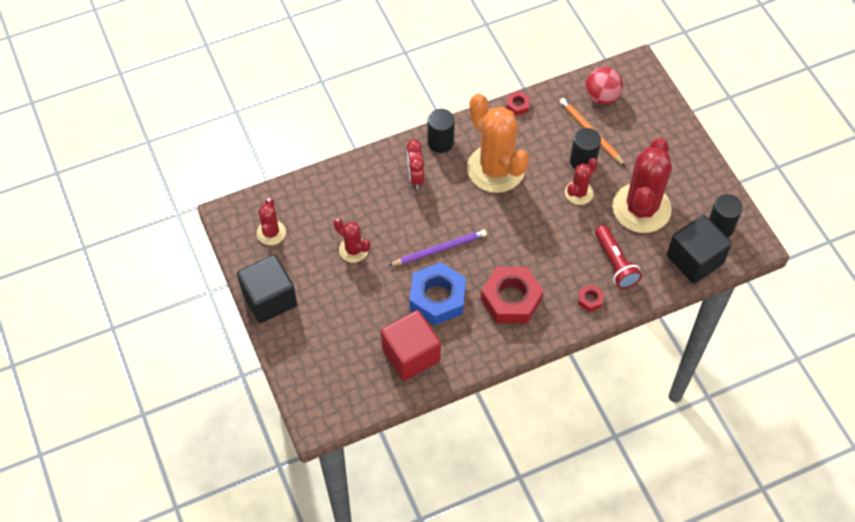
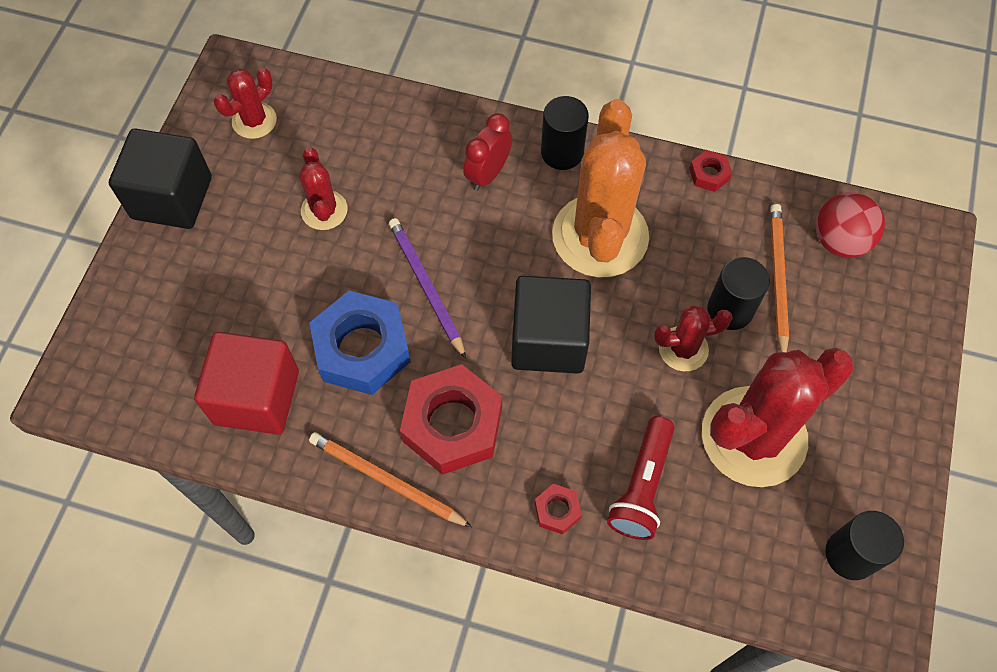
camera: 40 degrees right, 5 degrees up
purple pencil [388,229,487,266] -> purple pencil turned 135 degrees counterclockwise [389,218,466,359]
black cube [667,215,732,284] -> black cube moved to [511,276,591,374]
none -> orange pencil [309,432,472,527]

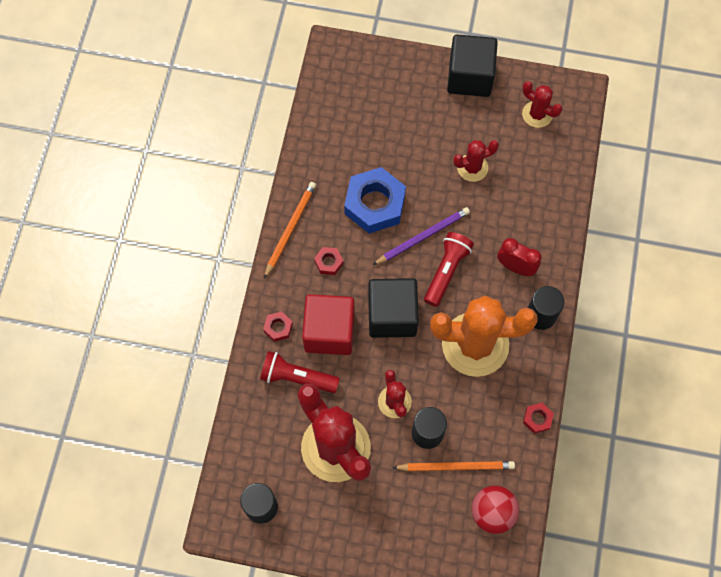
camera: 85 degrees right, 5 degrees up
red cube [194,332,299,435] -> red cube moved to [302,294,354,355]
red nut [400,364,502,475] -> red nut [314,247,343,275], size x0.44
none -> red flashlight [424,232,474,307]

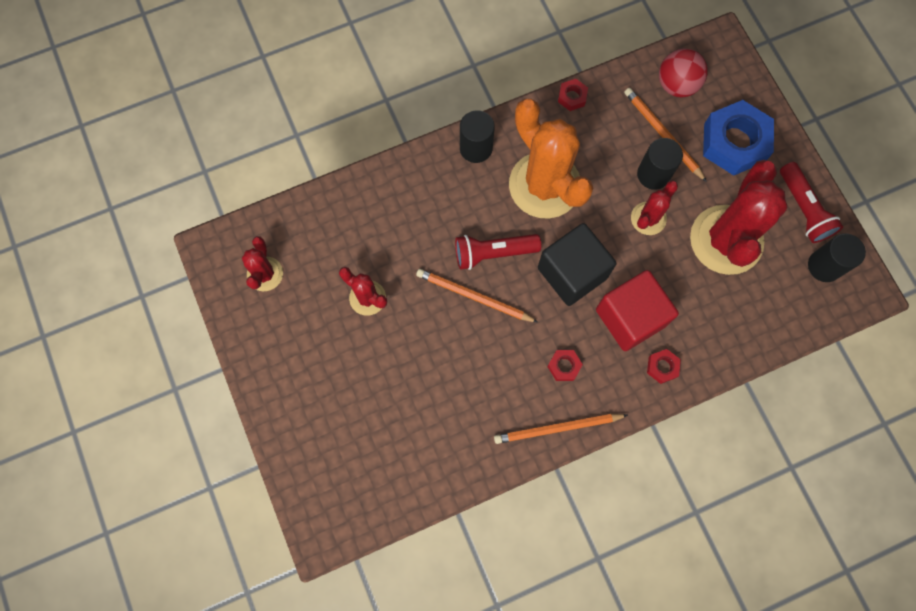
camera: 125 degrees left, 5 degrees up
red flashlight [260,351,340,393] -> red flashlight moved to [780,162,843,243]
blue nut [344,167,406,234] -> blue nut moved to [703,100,774,175]
purple pencil [373,207,470,265] -> orange pencil [416,269,538,322]
black cube [447,35,498,97] -> none
red clock [497,238,541,276] -> none

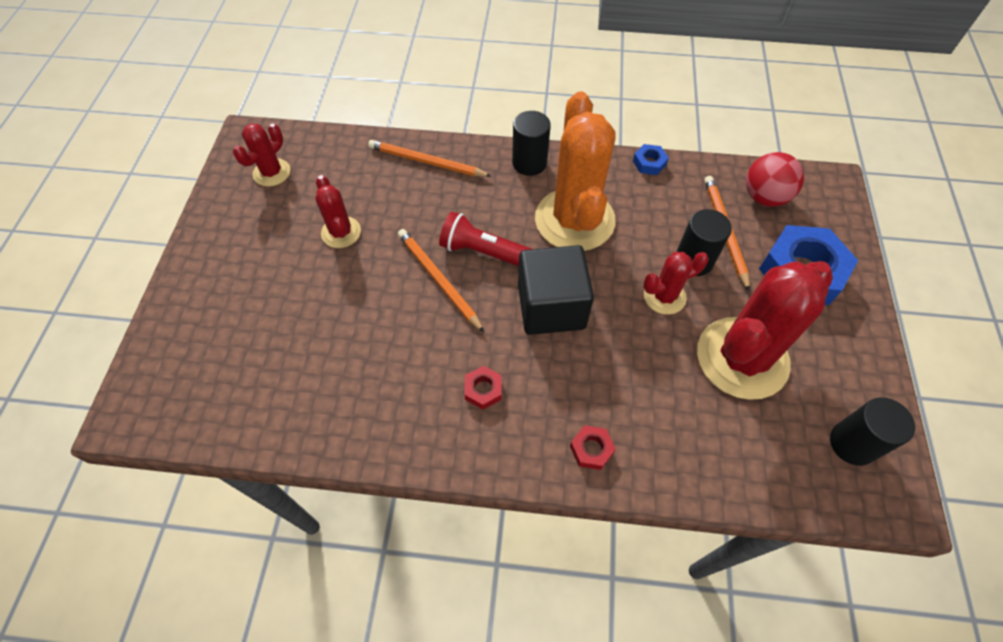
camera: 30 degrees right, 15 degrees down
orange pencil [494,414,628,444] -> orange pencil moved to [368,140,491,177]
red nut [558,79,588,111] -> blue nut [633,144,669,175]
red cube [596,270,679,351] -> none
red flashlight [780,162,843,243] -> none

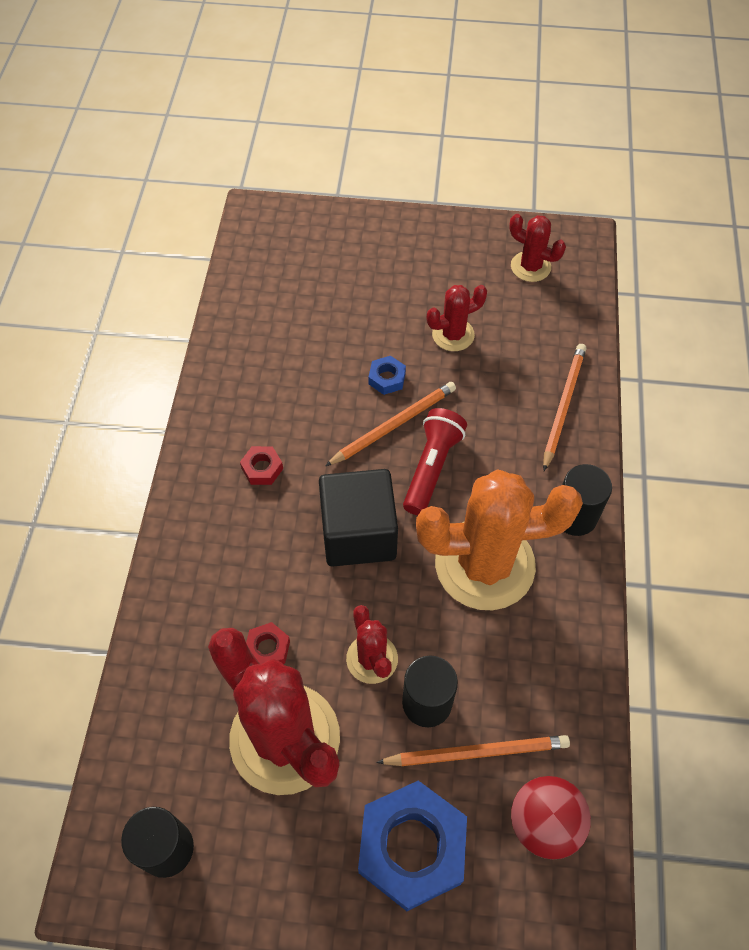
camera: 90 degrees right, 0 degrees up
red nut [570,425,616,470] -> red nut moved to [246,622,290,664]
blue nut [633,144,669,175] -> blue nut moved to [368,356,406,395]

